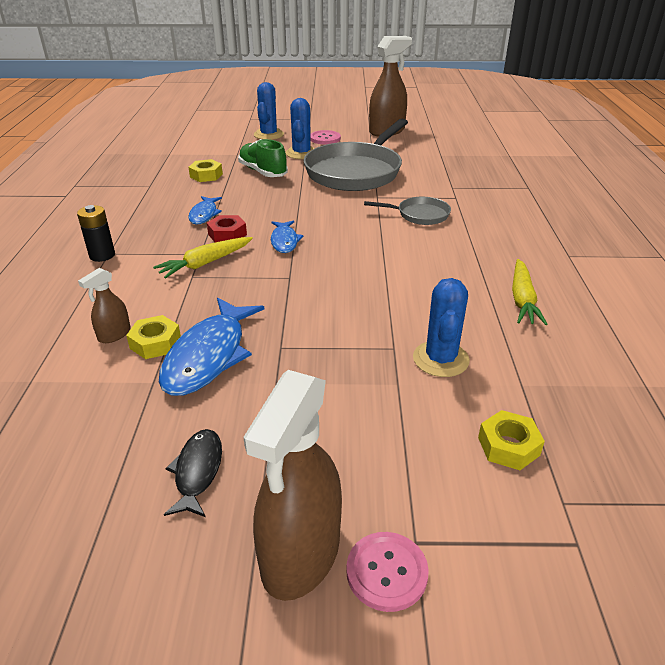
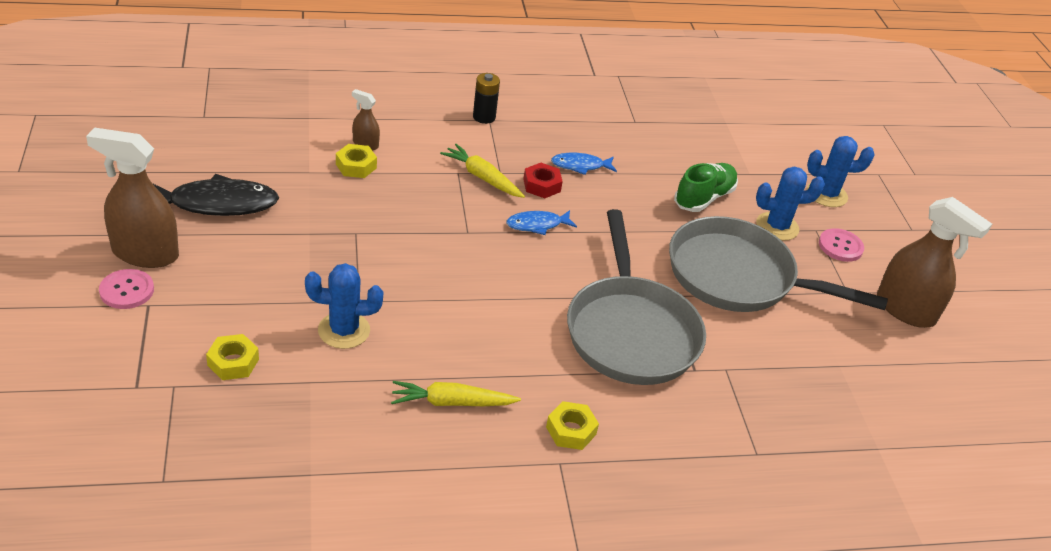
camera: 75 degrees right, 5 degrees up
blue fish [159,298,264,396] -> none
black fish [164,429,222,517] -> black fish [153,174,279,216], size x1.80
yellow nut [188,159,223,182] -> yellow nut moved to [546,401,599,450]
grey pan [364,197,451,225] -> grey pan [567,209,706,385], size x2.14

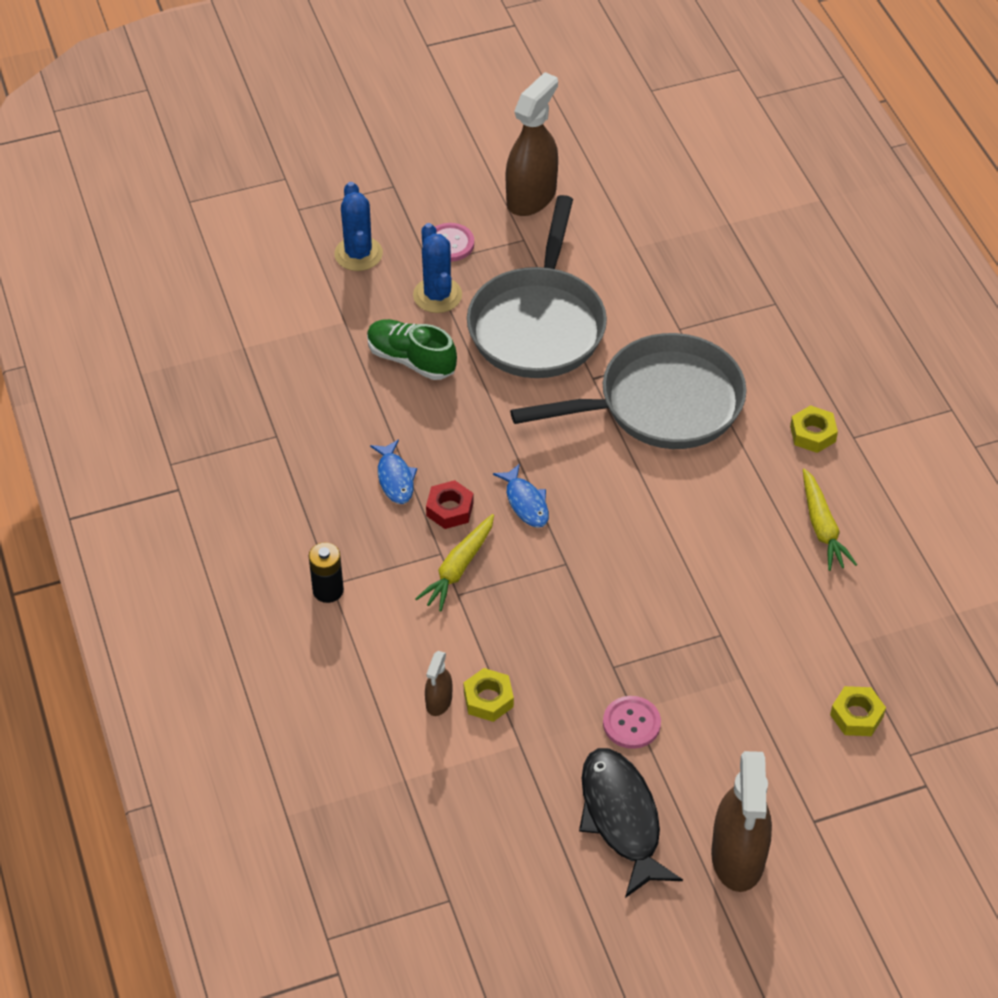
camera: 95 degrees left, 10 degrees up
pink button [99,269,154,309] -> pink button moved to [603,696,661,749]
blue cactus [305,263,383,349] -> none

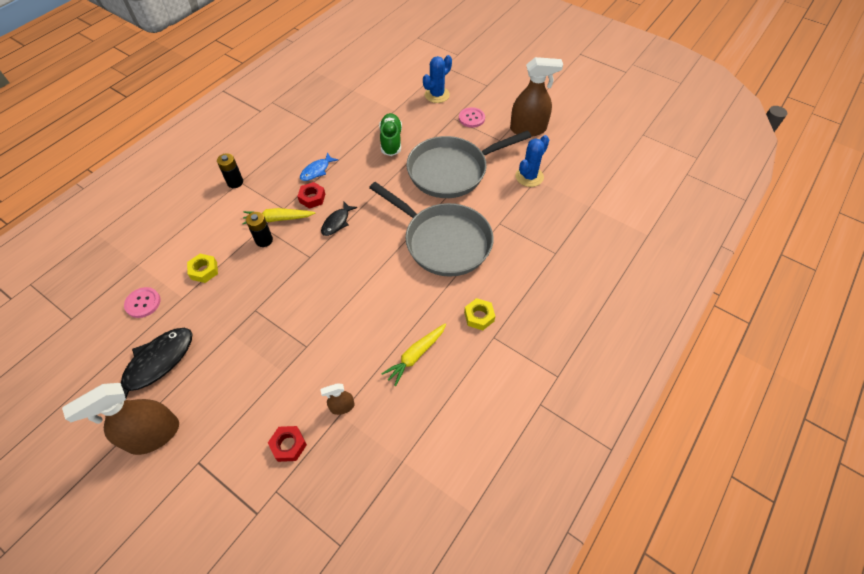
camera: 55 degrees right, 5 degrees up
blue cactus [413,223,462,313] -> blue cactus moved to [515,135,549,187]
brown spray bottle [425,651,452,716] -> brown spray bottle moved to [320,383,354,415]
blue fish [493,464,549,528] -> black fish [321,202,357,236]
pink button [603,696,661,749] -> pink button moved to [124,287,161,318]
yellow nut [830,686,886,736] -> red nut [268,426,307,462]
none -> black battery [246,212,273,247]

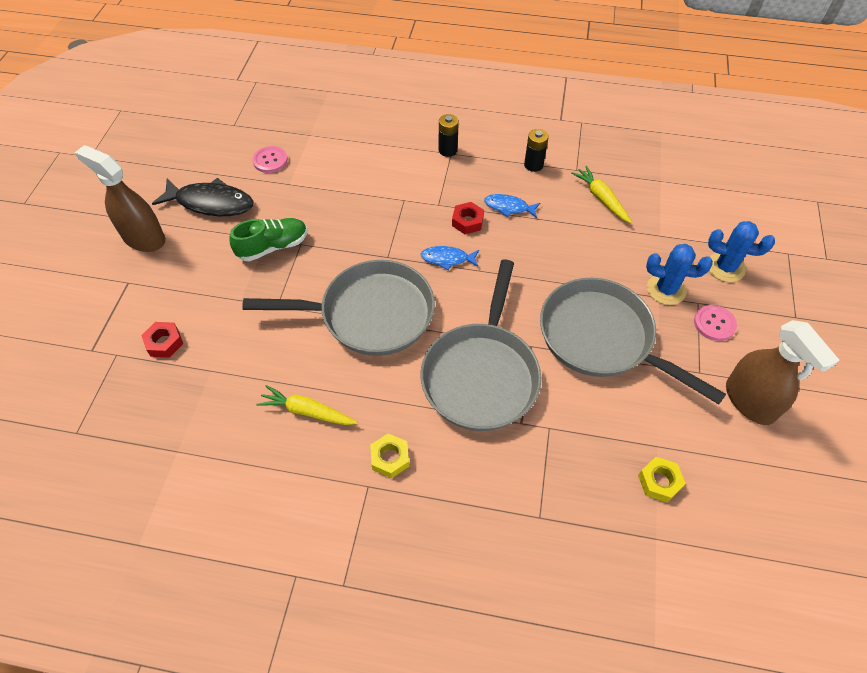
camera: 65 degrees right, 0 degrees up
yellow nut [187,254,218,283] -> yellow nut moved to [638,457,685,502]
yellow carrot [242,208,315,224] -> yellow carrot moved to [571,166,632,223]
black battery [246,212,273,247] -> black battery moved to [524,129,549,172]
brown spray bottle [320,383,354,415] -> none
black fish [321,202,357,236] -> blue fish [420,246,479,270]
green shoe [379,113,402,156] -> green shoe moved to [229,218,307,261]
blue cactus [515,135,549,187] -> blue cactus moved to [646,244,713,305]
none -> grey pan [242,260,435,356]

